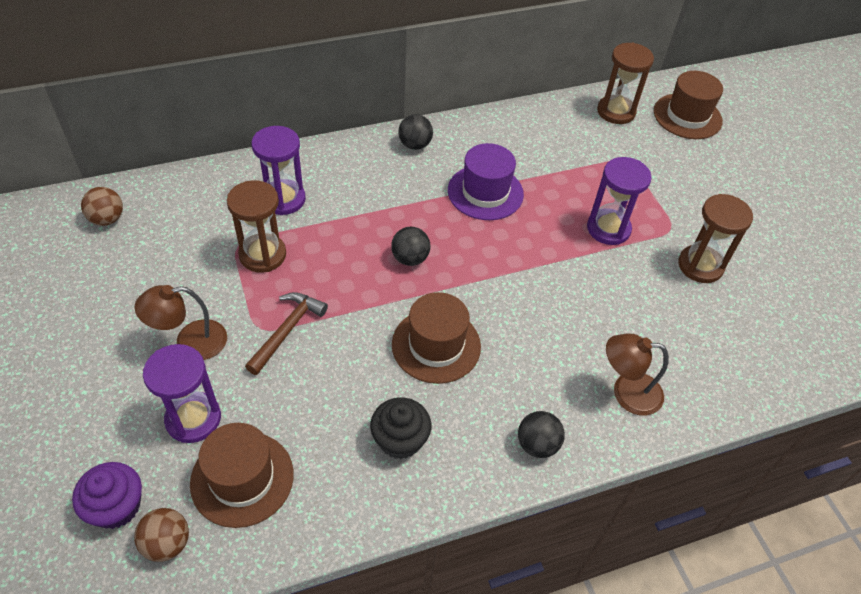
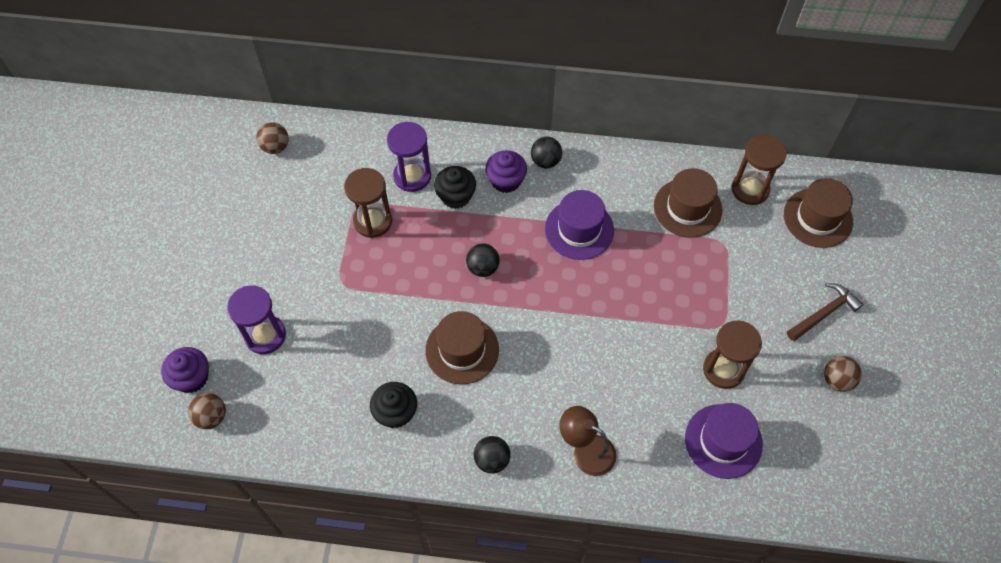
camera: 30 degrees right, 10 degrees up
brown lamp [134,285,227,360] -> none
brown hat [190,423,294,528] -> brown hat moved to [654,168,722,238]
brown hammer [245,292,328,375] -> brown hammer moved to [787,283,863,341]
purple hourglass [587,157,652,245] -> none
none -> black cupcake [434,166,476,209]
none -> purple cupcake [485,150,527,193]
none -> purple hat [685,403,763,479]
none -> brown ball [824,356,862,392]

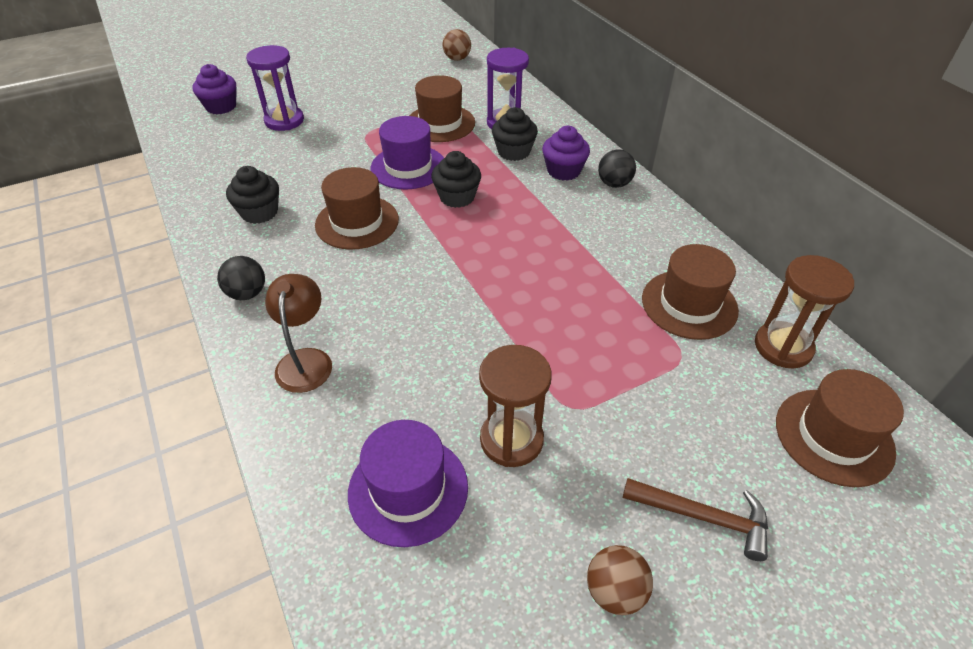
camera: 55 degrees right, 15 degrees down
brown ball [188,393,226,429] -> none
brown hourglass [344,168,392,238] -> brown hat [409,75,475,142]
black ball [466,243,500,277] -> black cupcake [431,151,481,208]
purple hat [545,190,614,260] -> purple hat moved to [371,116,444,190]

